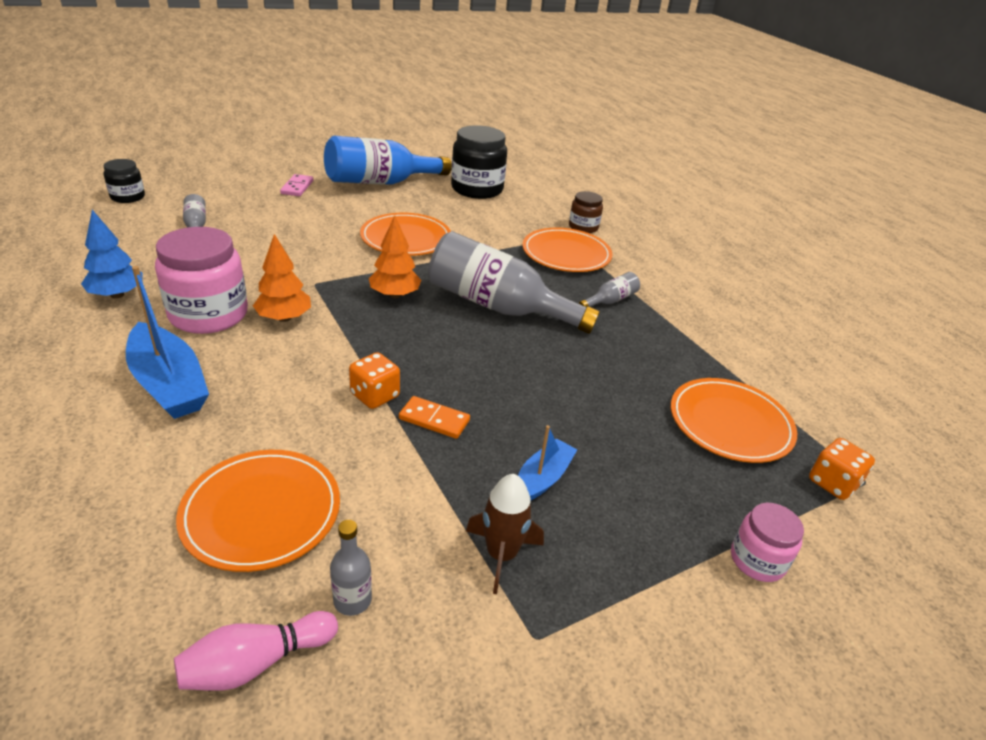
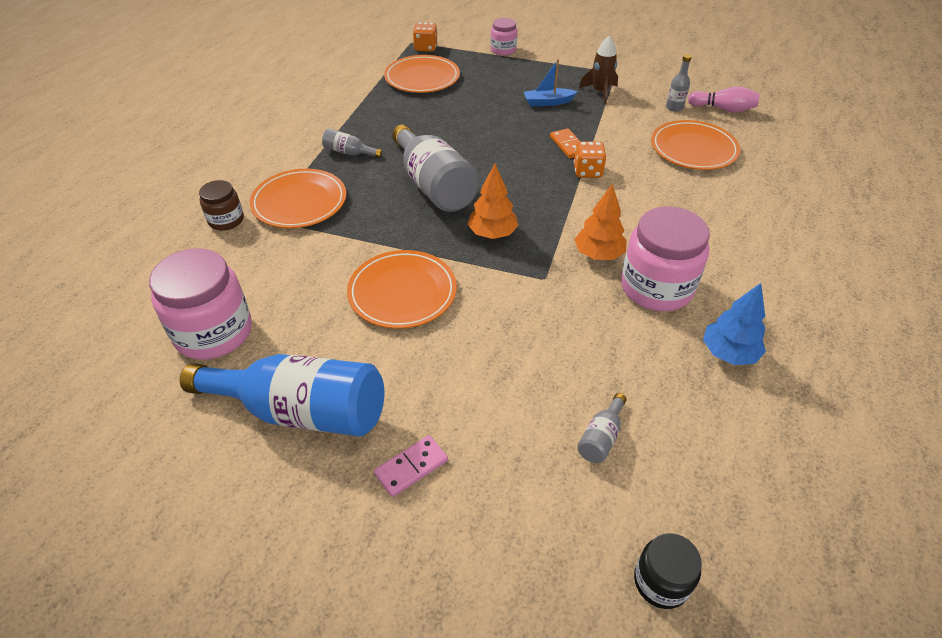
camera: 130 degrees left, 10 degrees up
blue boat [126,266,209,419] -> none
black jar [451,125,507,199] -> pink jar [149,248,252,360]

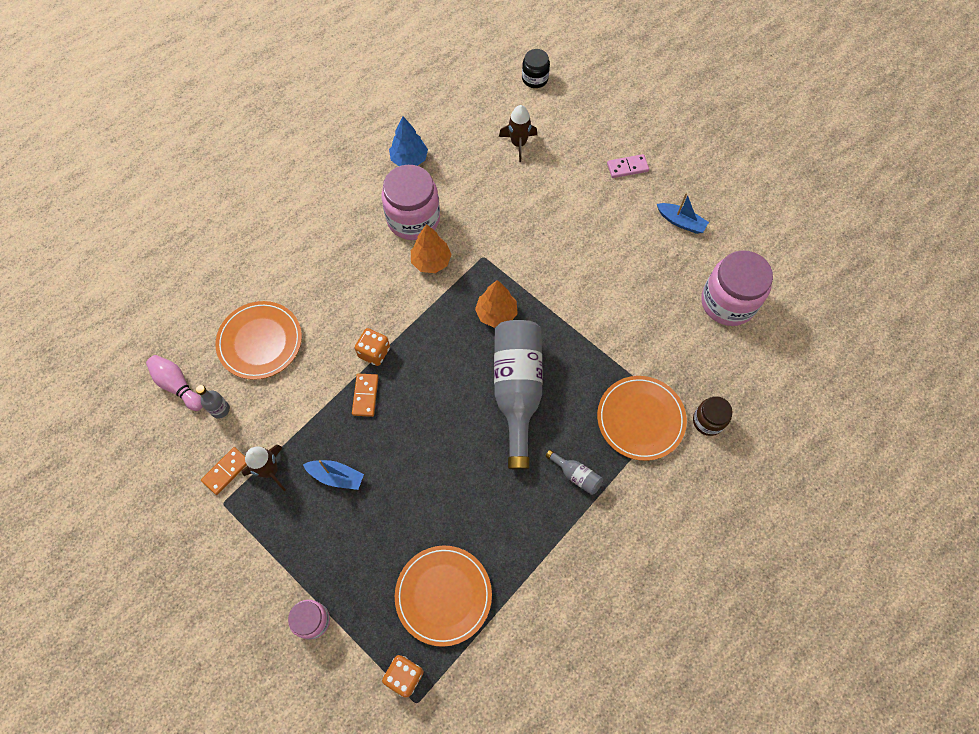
camera: 155 degrees left, 20 degrees up
blue bottle [180,354,384,437] -> blue boat [657,193,709,234]
orange plate [347,250,457,329] -> none
grey bottle [577,393,627,463] -> brown rocket [499,105,537,162]
none -> orange domino [201,447,247,495]

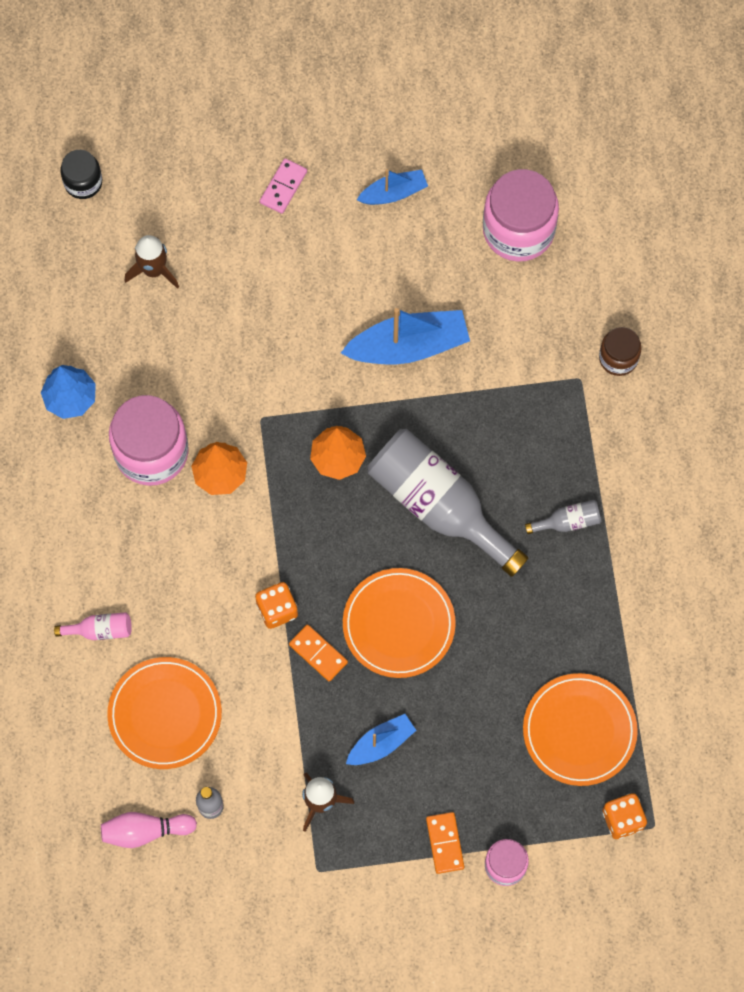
camera: 50 degrees left, 5 degrees up
orange domino [201,447,247,495] -> orange domino moved to [426,812,464,874]
orange plate [597,376,687,461] -> orange plate moved to [343,568,456,678]
none -> pink bottle [54,612,132,640]
none -> blue boat [341,308,470,364]

